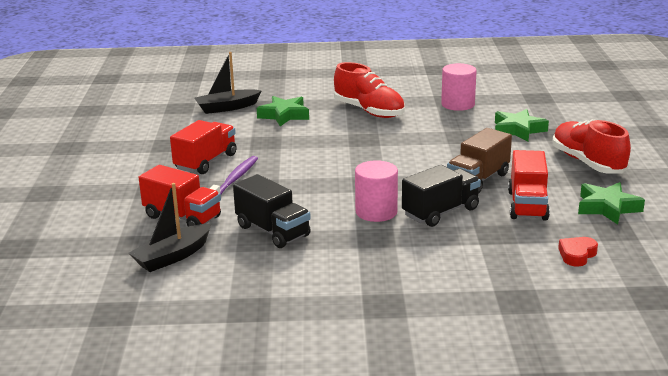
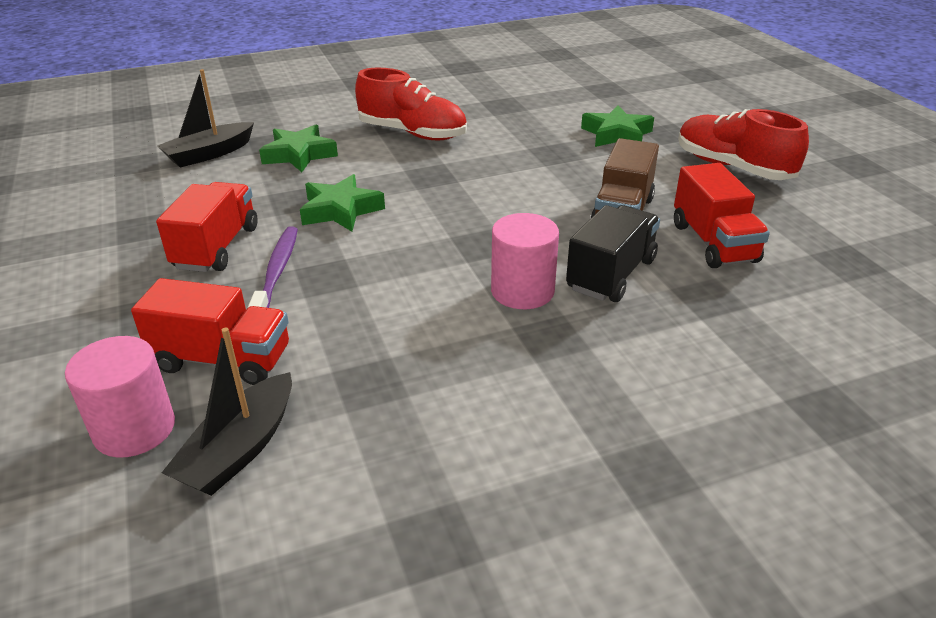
camera: 20 degrees left, 10 degrees up
black truck [233,174,311,248] -> none
pink cylinder [441,63,477,111] -> pink cylinder moved to [65,336,175,458]
red heart [558,237,598,267] -> none
green star [578,182,645,225] -> green star moved to [300,174,385,232]

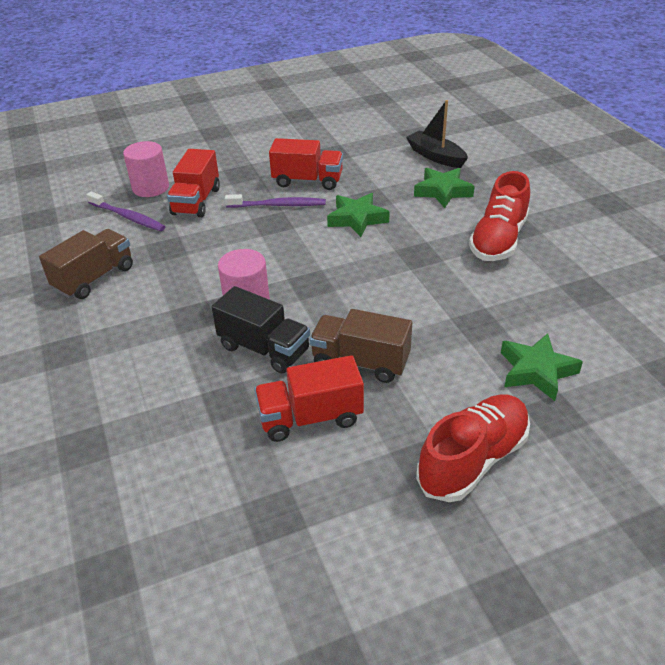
camera: 90 degrees right, 5 degrees up
black boat [162,327,292,496] -> purple toothbrush [86,191,166,231]
none -> brown truck [39,229,133,299]

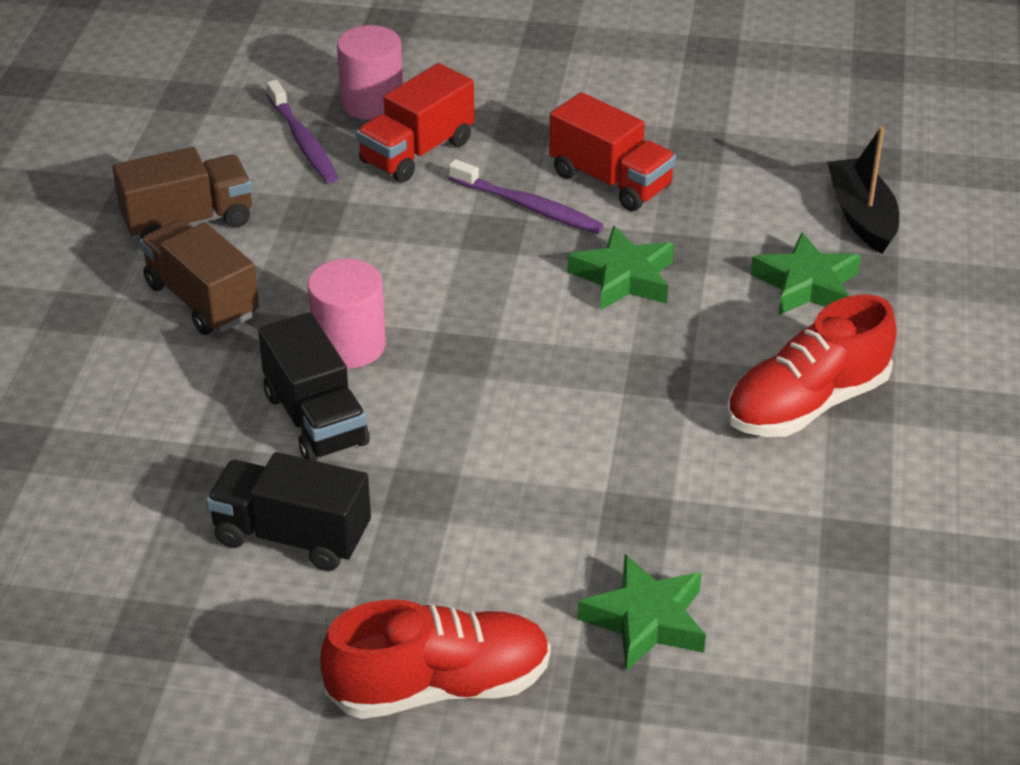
camera: 30 degrees right, 0 degrees up
red truck [254,355,364,442] -> black truck [206,452,371,571]
brown truck [310,309,412,383] -> brown truck moved to [140,219,259,335]

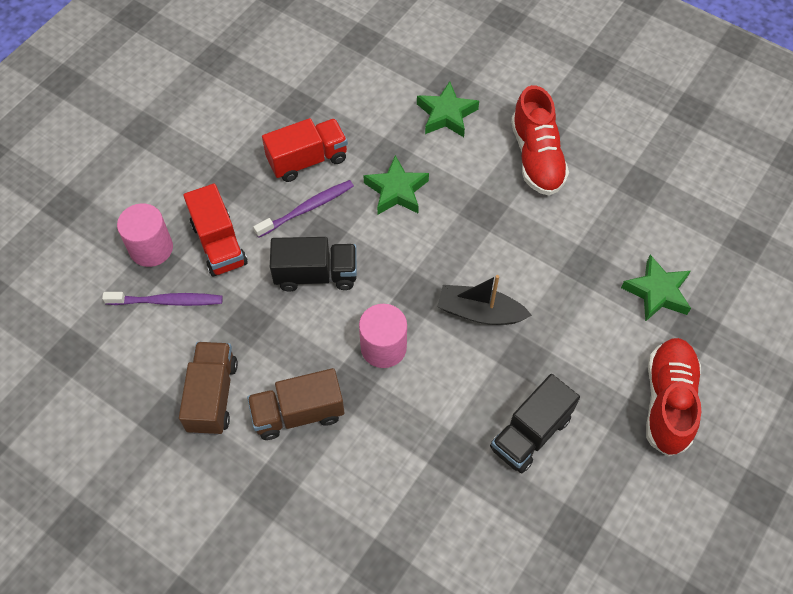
camera: 65 degrees left, 20 degrees up
black truck [258,312,370,461] -> black truck moved to [270,237,357,292]
black boat [827,127,899,254] -> black boat moved to [437,275,532,325]

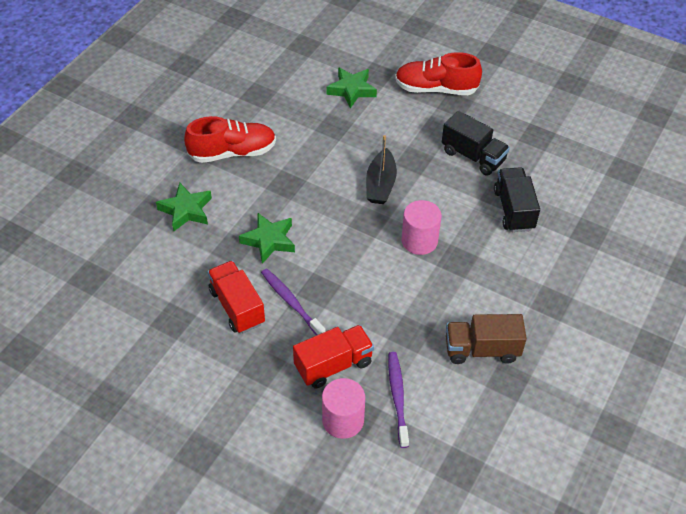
camera: 95 degrees left, 10 degrees down
brown truck [247,368,345,440] -> none
black truck [270,237,357,292] -> black truck moved to [494,167,540,232]

